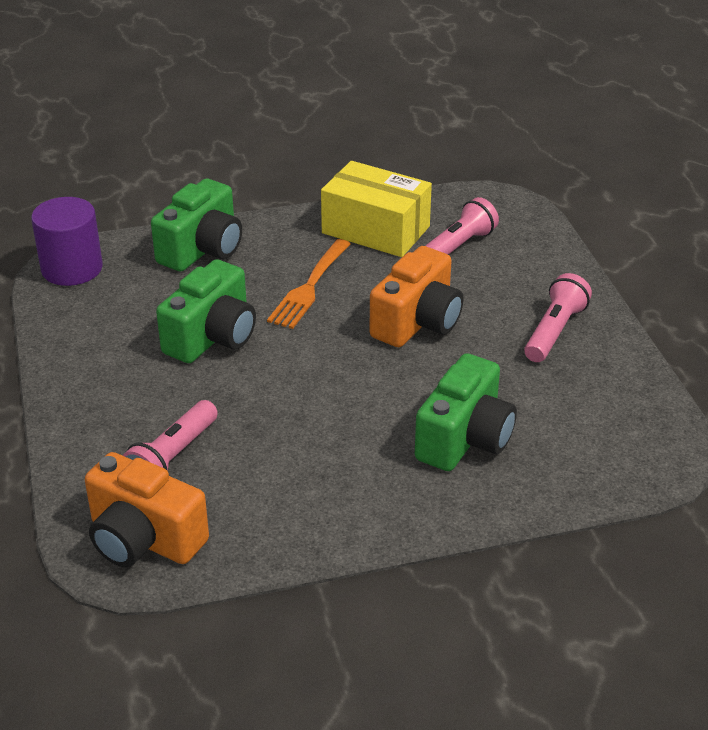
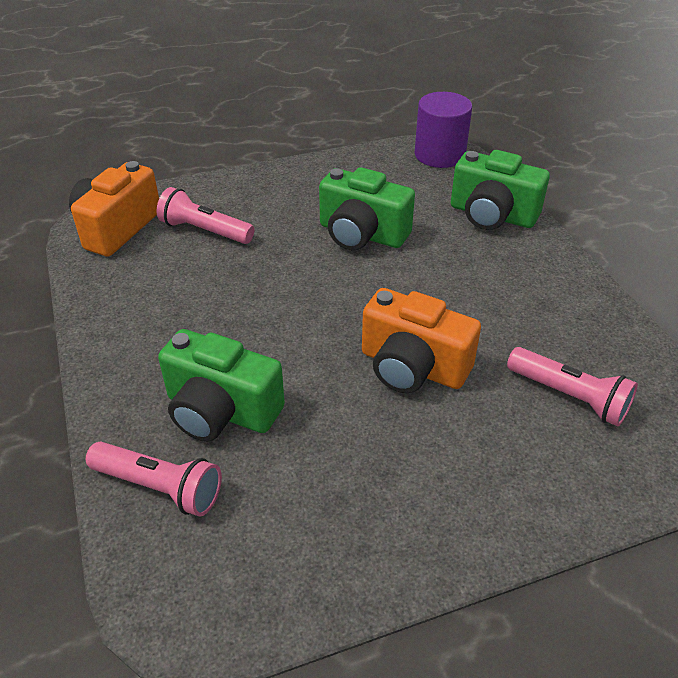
camera: 85 degrees right, 5 degrees up
orange fork [267,239,351,329] -> none
yellow box [321,161,432,257] -> none
pink flashlight [524,273,592,362] -> pink flashlight moved to [86,442,222,517]

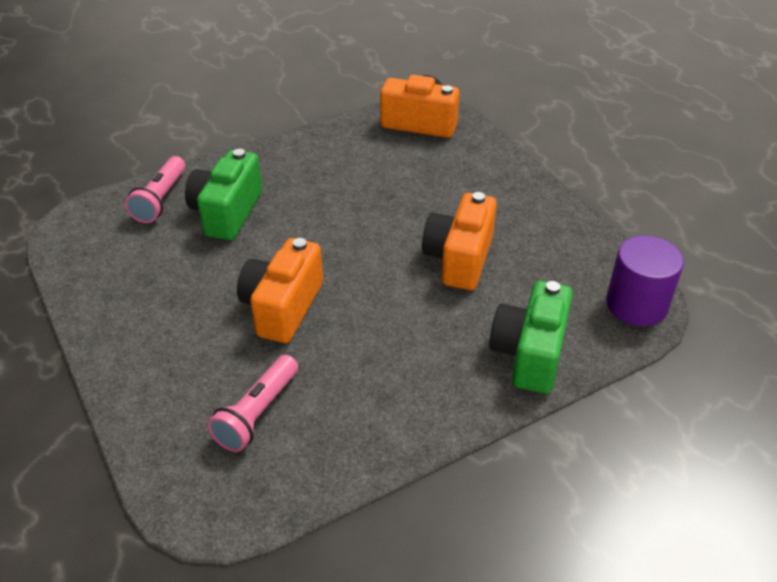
camera: 80 degrees right, 0 degrees up
pink flashlight [157,187,254,244] -> none
green camera [319,167,415,250] -> orange camera [422,192,497,290]

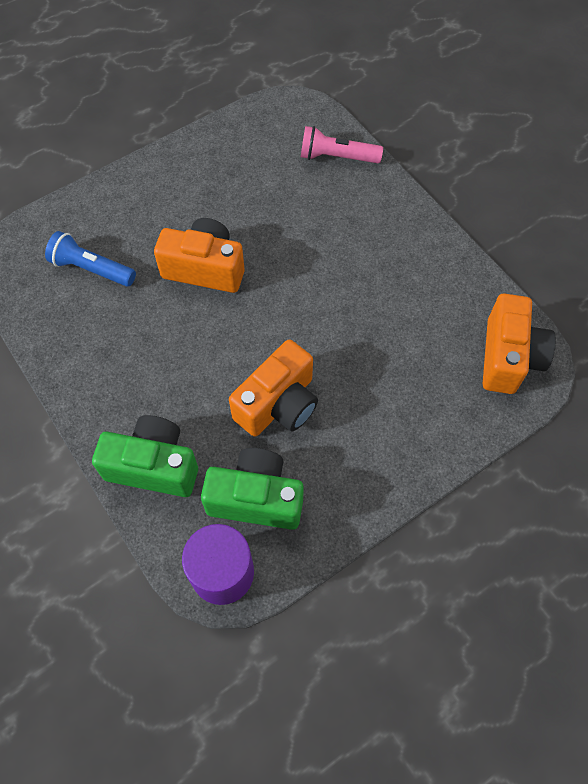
camera: 85 degrees right, 20 degrees up
green camera [185,149,262,240] -> green camera moved to [201,448,304,530]
pink flashlight [207,355,298,452] -> blue flashlight [45,231,136,287]
orange camera [422,192,497,290] -> orange camera turned 120 degrees clockwise [229,340,318,437]

